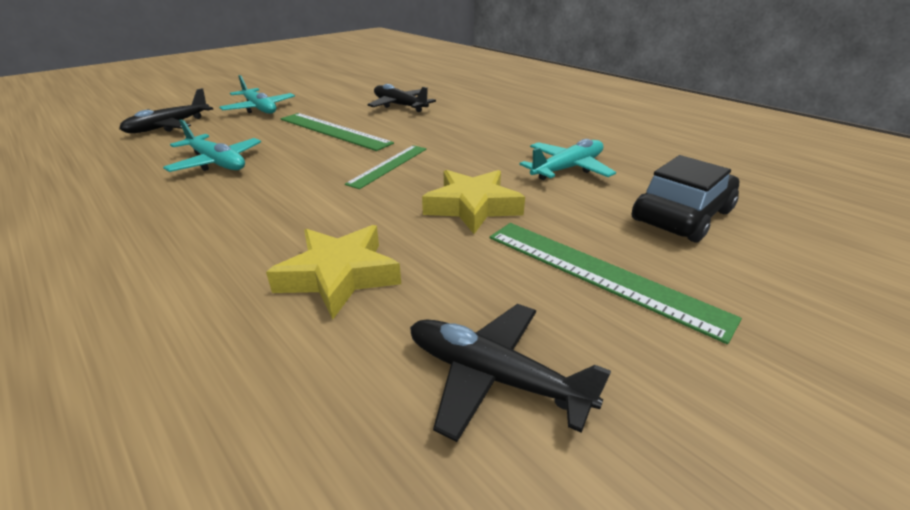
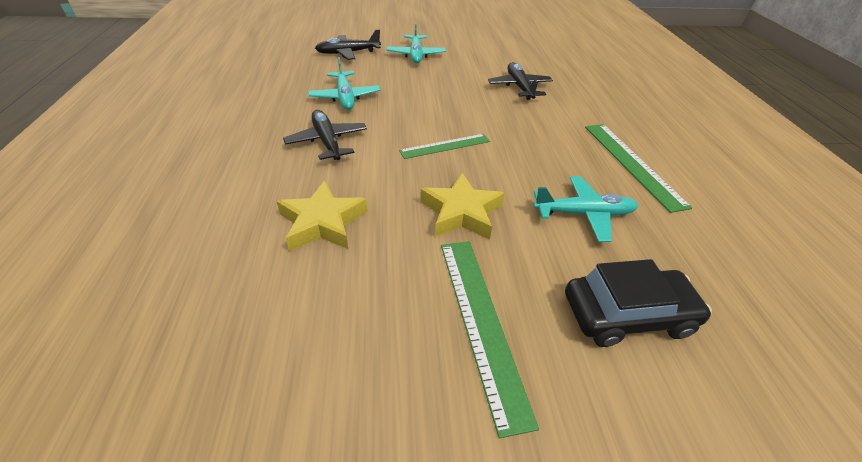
camera: 35 degrees right, 10 degrees up
green ruler [281,113,394,151] -> green ruler moved to [585,124,692,213]
black plane [410,304,611,442] -> black plane moved to [283,110,367,160]

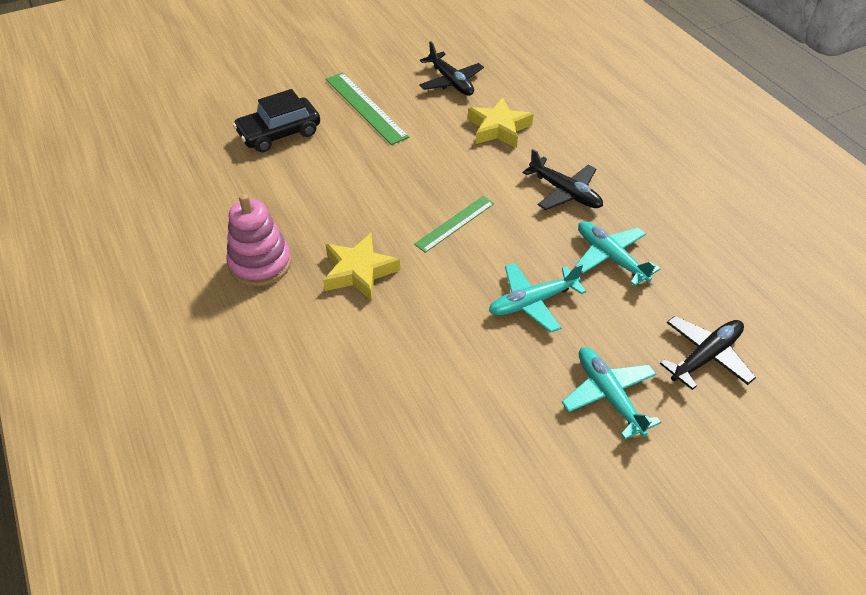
camera: 160 degrees right, 5 degrees up
yellow star [420,173,505,240] -> yellow star moved to [323,233,400,301]
black plane [488,62,553,100] -> black plane moved to [419,41,484,96]
turquoise plane [533,176,638,242] -> turquoise plane moved to [489,263,586,333]
green ruler [585,124,692,213] -> pink stacking toy [226,194,292,286]

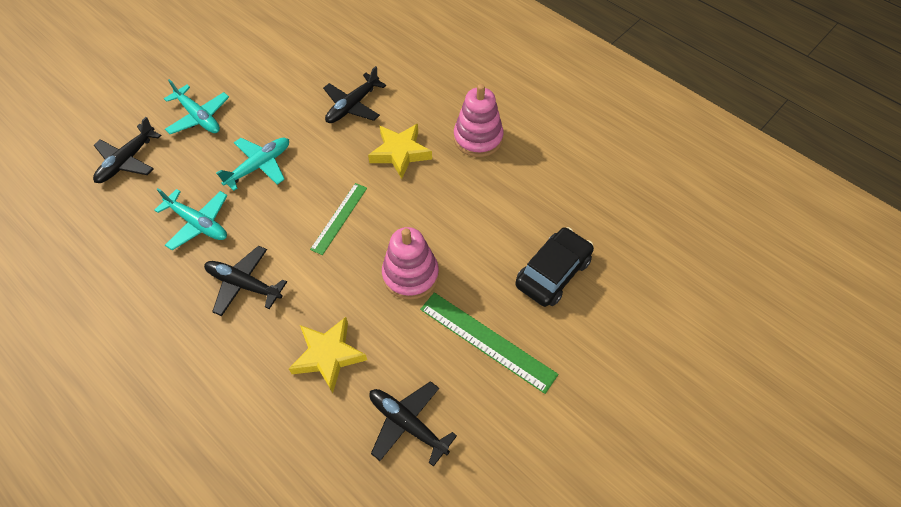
camera: 160 degrees right, 10 degrees up
none -> black plane [323,66,386,123]
none -> pink stacking toy [382,227,439,300]

